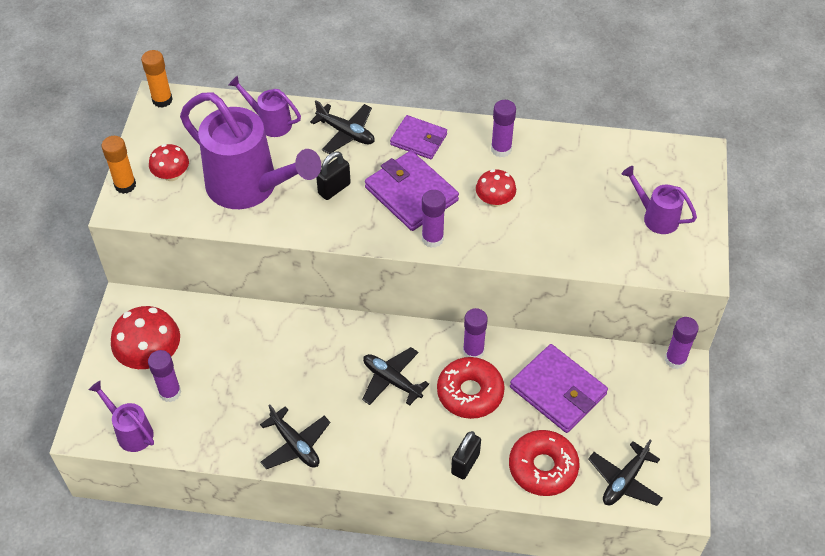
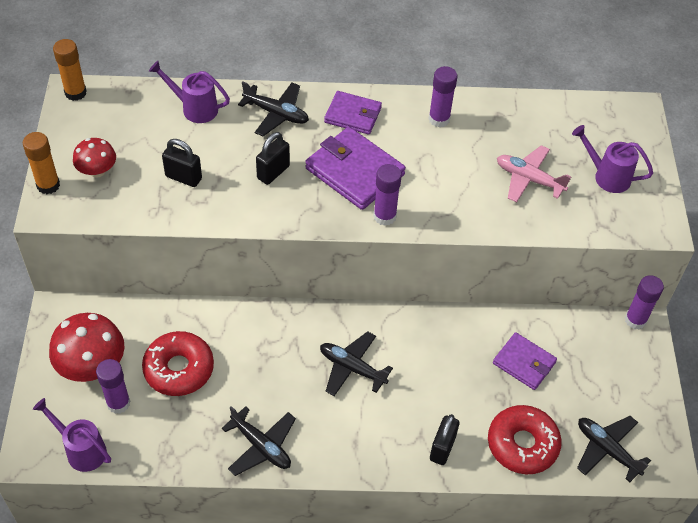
camera: 10 degrees left, 0 degrees up
purple watering can [180,92,321,209] -> black padlock [162,139,202,187]
red donut [437,357,505,419] -> red donut moved to [142,331,214,396]
purple glue stick [463,308,488,358] -> none
red mushroom [476,169,516,207] -> none
purple wallet [510,344,608,433] -> purple wallet [493,332,557,390], size x0.64
black plane [588,439,663,506] -> black plane turned 105 degrees clockwise [577,416,651,483]
none -> pink plane [497,145,571,202]

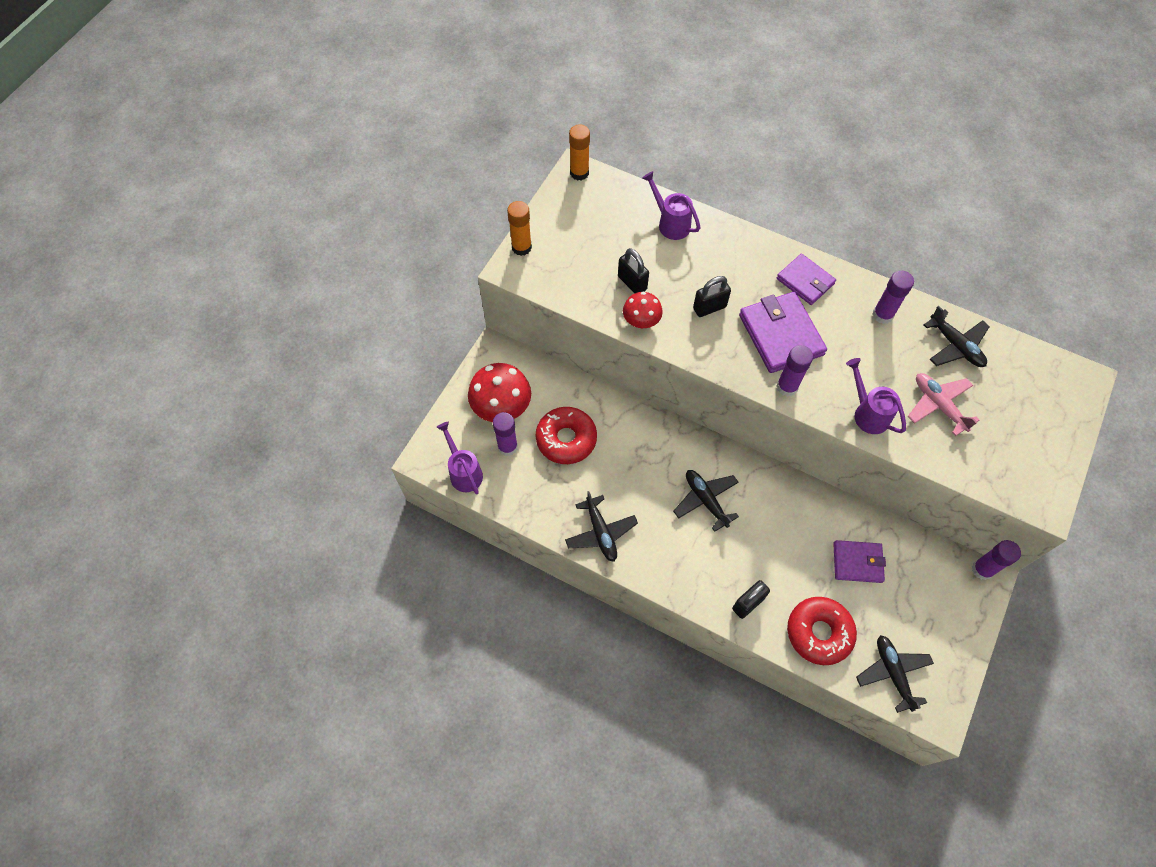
camera: 30 degrees right, 10 degrees up
red mushroom [73,138,116,178] -> red mushroom moved to [623,292,663,328]
black plane [238,81,309,136] -> black plane moved to [924,306,990,367]
purple wallet [493,332,557,390] -> purple wallet turned 60 degrees counterclockwise [833,540,886,583]
purple watering can [572,125,653,193] -> purple watering can moved to [846,358,906,434]

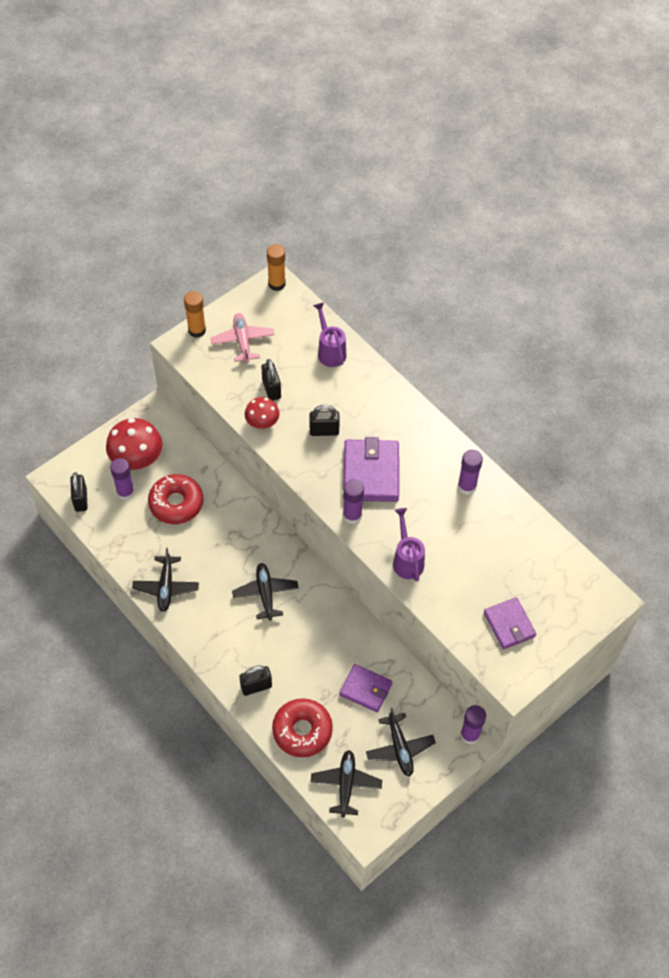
camera: 20 degrees right, 5 degrees down
purple watering can [436,422,483,494] -> black padlock [70,472,88,512]
purple wallet [777,254,836,305] -> purple wallet moved to [484,597,536,649]
pink plane [908,373,979,436] -> pink plane moved to [211,313,275,363]
black plane [924,306,990,367] -> black plane moved to [366,708,436,777]

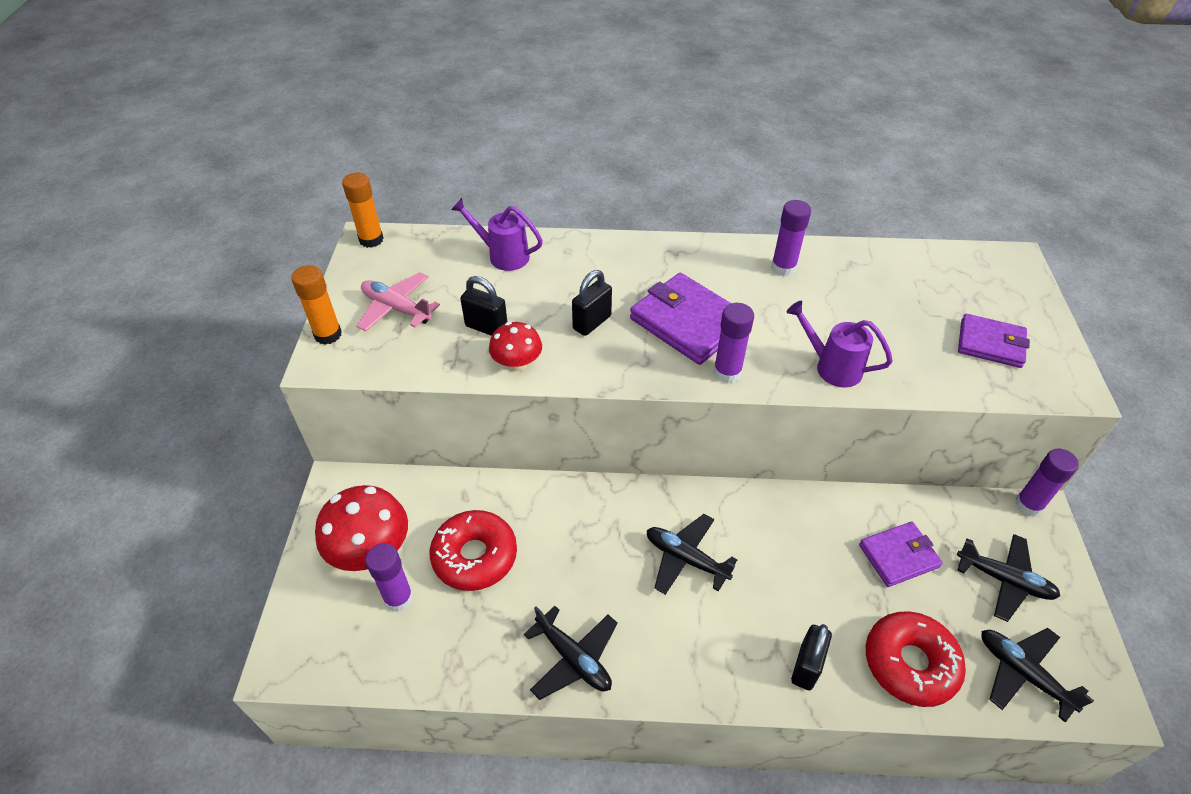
camera: 45 degrees left, 10 degrees down
black padlock [70,472,88,512] -> none

